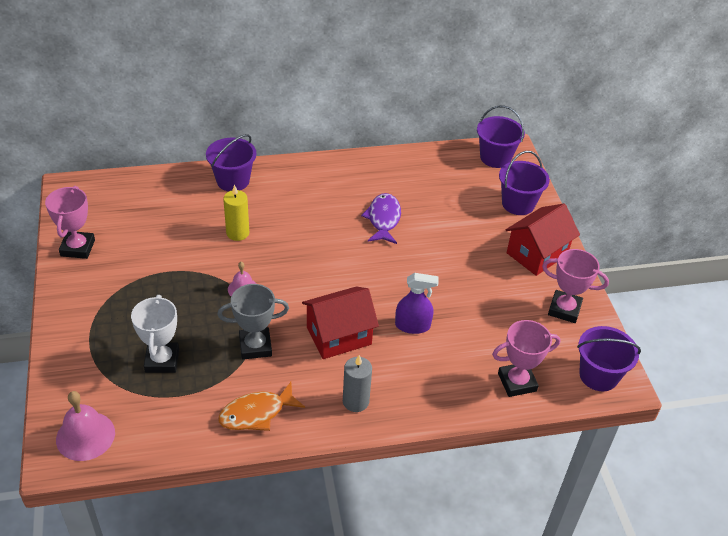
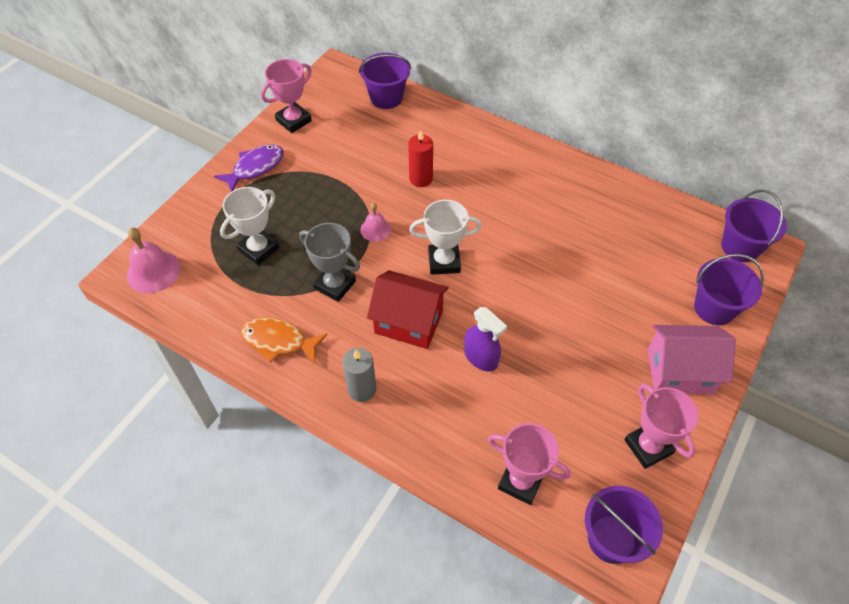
camera: 45 degrees right, 10 degrees up
purple bucket [206,134,256,191] -> purple bucket moved to [359,53,411,109]
yellow candle [223,185,249,241] -> red candle [408,130,433,187]
purple fish [361,193,401,244] -> purple fish moved to [214,144,284,192]
red house [506,203,580,276] -> pink house [648,325,736,394]
none -> white trophy [409,200,482,275]

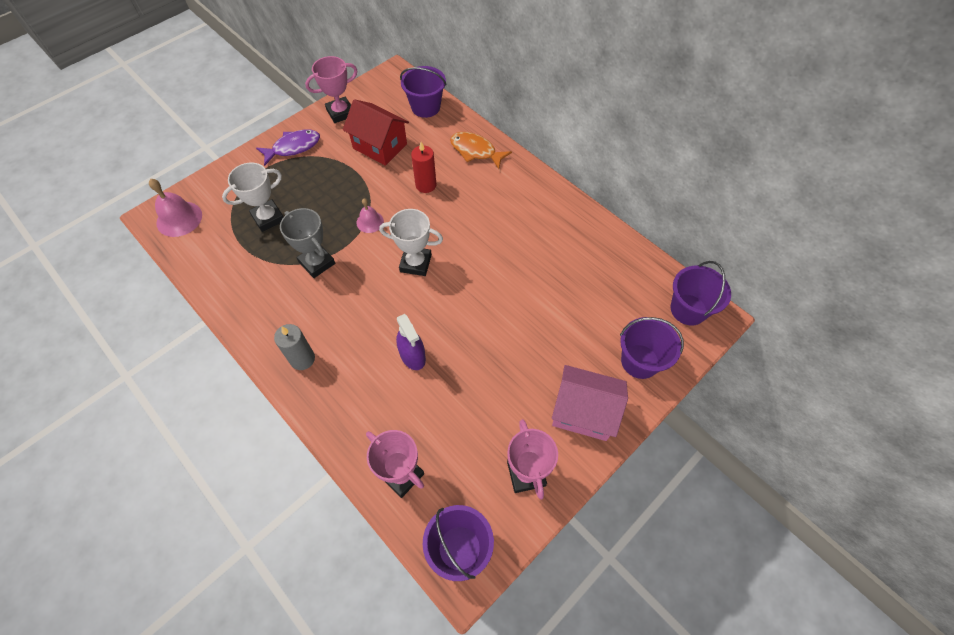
camera: 15 degrees right, 5 degrees up
orange fish [240,317,328,363] -> orange fish moved to [450,132,512,169]
red house [367,270,449,349] -> red house moved to [343,99,409,166]

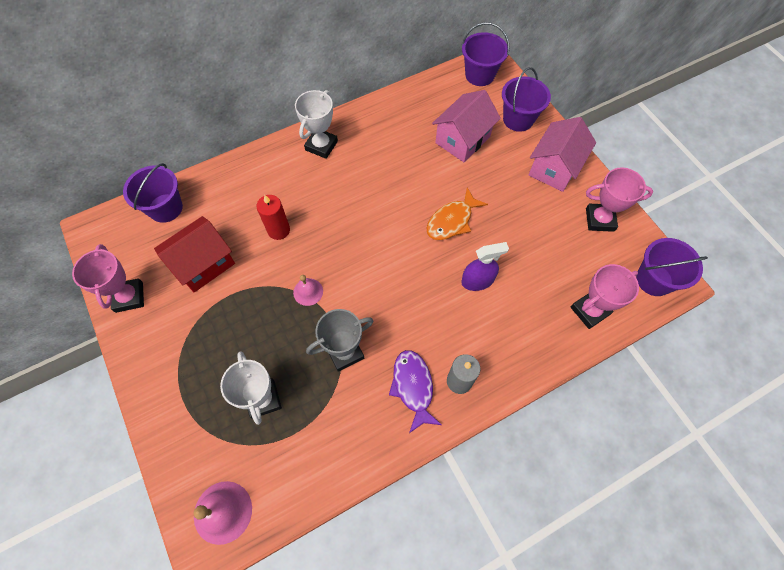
camera: 75 degrees left, 5 degrees up
purple fish [256,129,320,166] -> purple fish moved to [389,350,442,433]
white trophy [379,209,443,276] -> white trophy moved to [295,90,338,159]
orange fish [450,132,512,169] -> orange fish moved to [427,188,488,240]
none -> pink house [432,90,501,162]

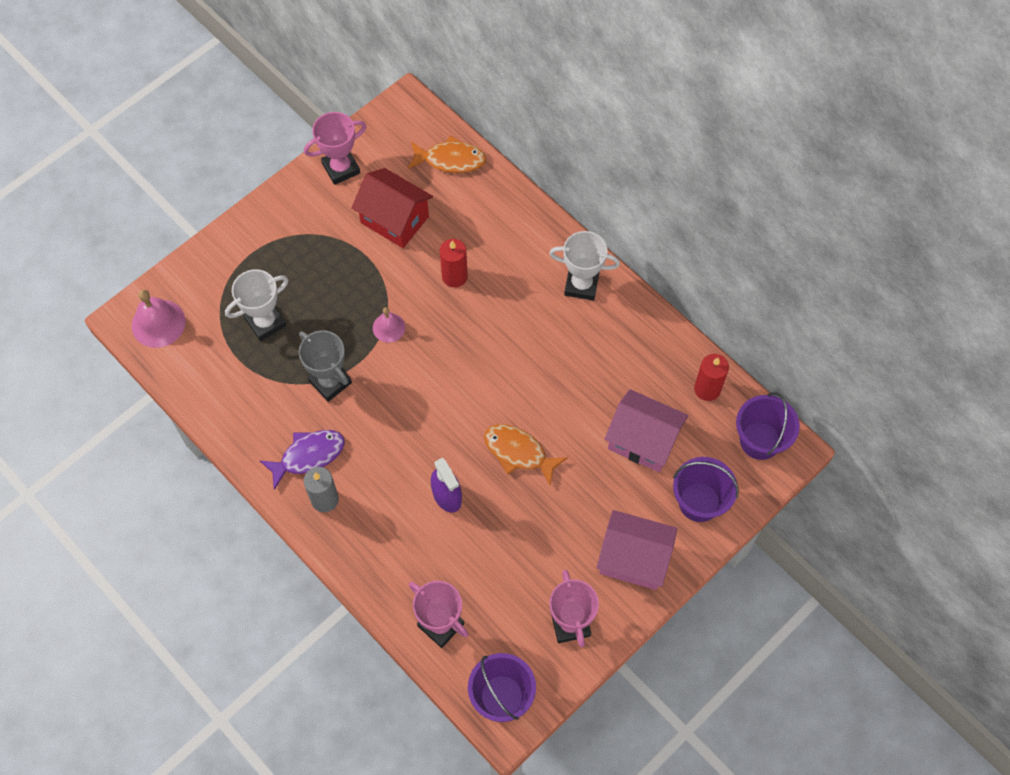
camera: 75 degrees right, 0 degrees up
purple bucket [123,163,183,223] -> orange fish [408,136,486,173]
none -> red candle [694,354,729,401]

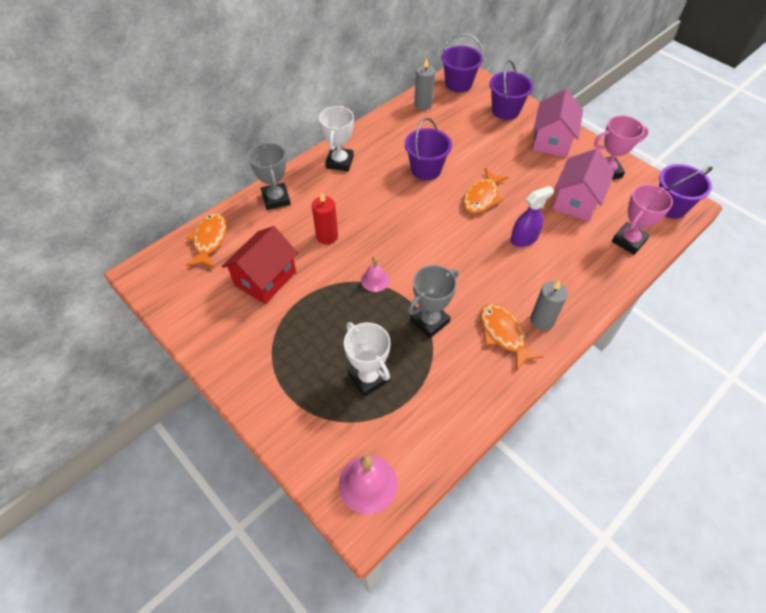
camera: 90 degrees left, 10 degrees down
purple fish [259,430,345,490] -> orange fish [480,304,543,371]
pink trophy [304,112,367,185] -> none
pink house [605,389,688,472] -> pink house moved to [553,149,614,221]
red candle [694,354,729,401] -> grey candle [414,58,435,110]
none -> grey trophy [248,142,291,210]
none -> purple bucket [405,118,452,180]

